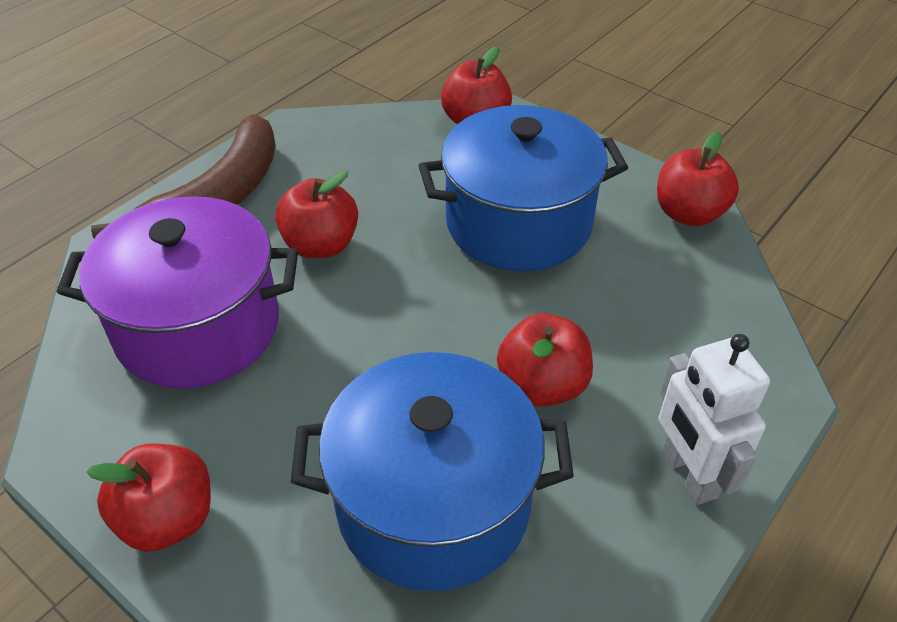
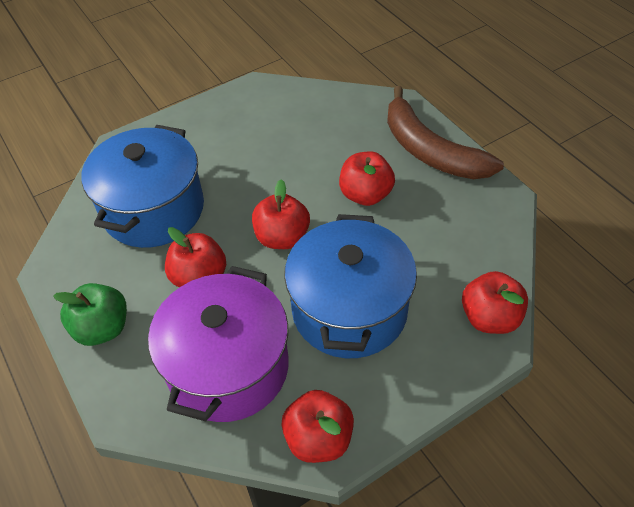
camera: 110 degrees right, 5 degrees up
purple pot [57,196,298,389] -> purple pot moved to [148,266,289,422]
red apple [86,443,211,552] -> red apple moved to [252,179,310,249]
white robot [658,334,770,505] -> green apple [53,283,127,346]

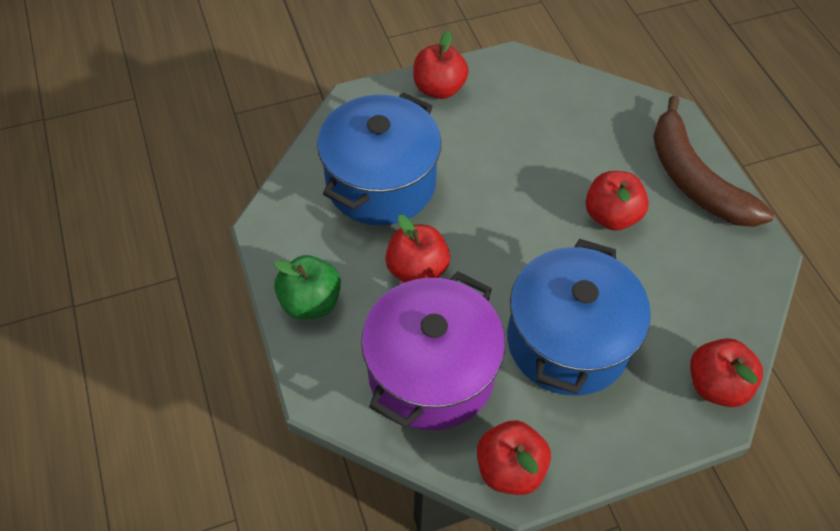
camera: 10 degrees right, 5 degrees up
red apple [252,179,310,249] -> red apple moved to [413,30,469,99]

